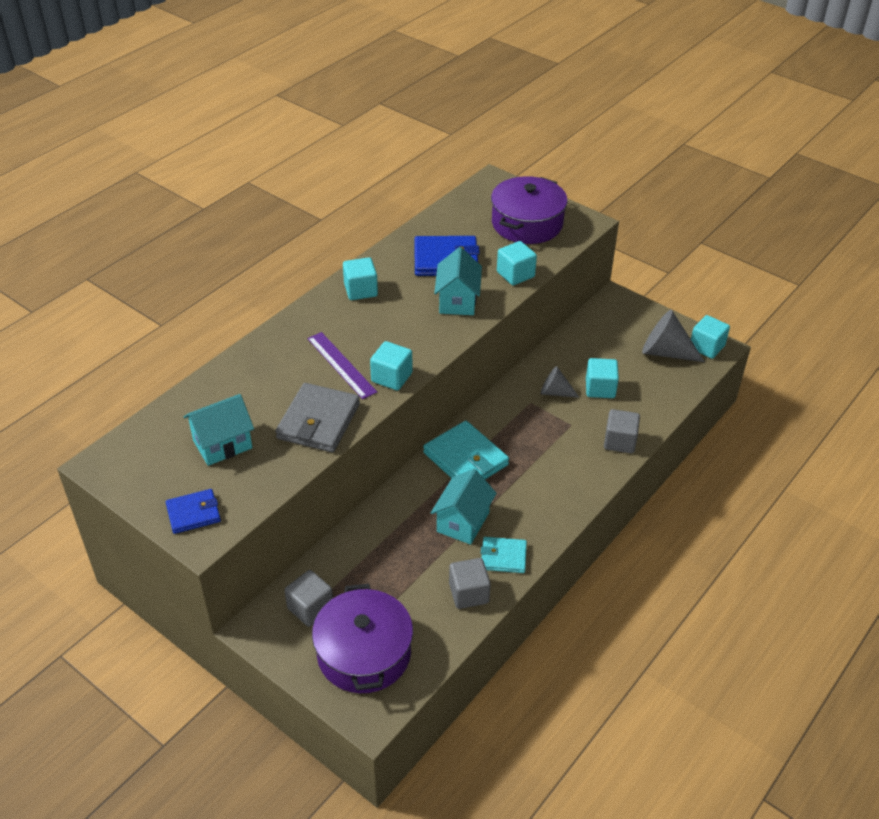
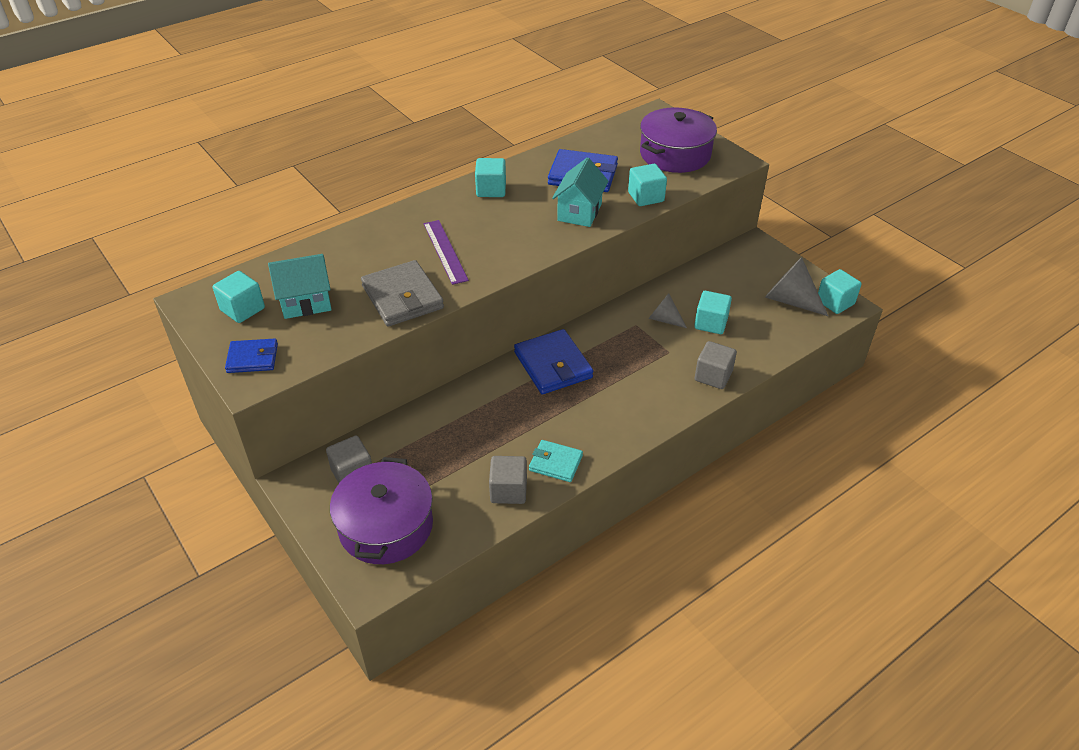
camera: 15 degrees right, 0 degrees up
grey wallet [275,383,360,452] -> grey wallet turned 60 degrees counterclockwise [361,260,444,327]
turquoise cube [370,341,413,391] -> turquoise cube moved to [213,271,265,323]
turquoise wallet [423,421,509,479] -> blue wallet [514,329,593,394]
turquoise house [431,469,497,545] -> none

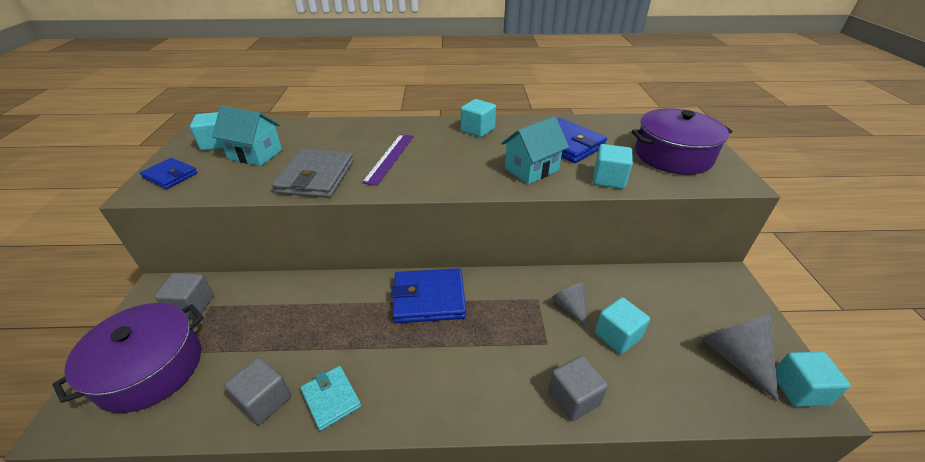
camera: 35 degrees right, 5 degrees down
blue wallet [514,329,593,394] -> blue wallet turned 75 degrees clockwise [391,268,466,323]

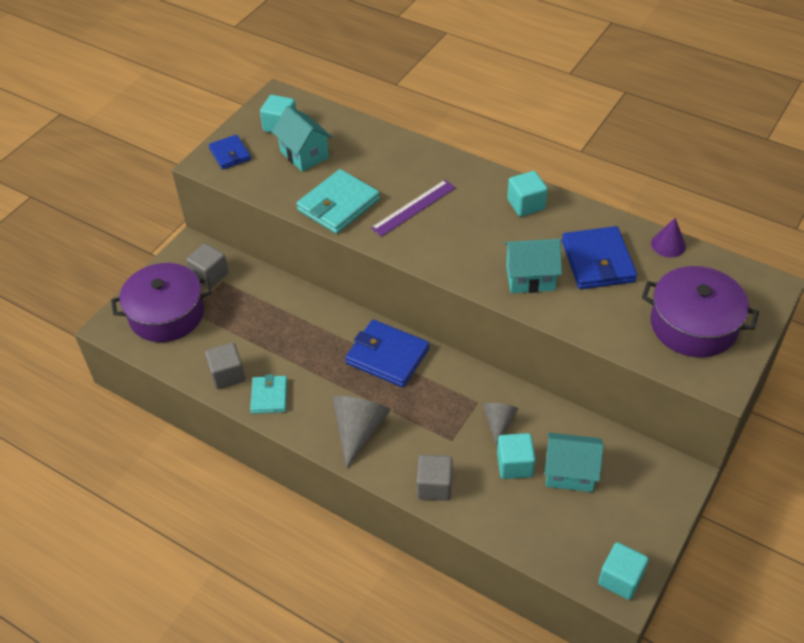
camera: 35 degrees right, 10 degrees up
grey wallet [272,149,354,198] -> turquoise wallet [296,169,380,234]
turquoise cube [593,144,633,189] -> none
grey cone [701,314,779,402] -> grey cone moved to [333,396,390,469]
none -> turquoise house [545,433,604,492]
none -> purple cone [651,218,686,258]

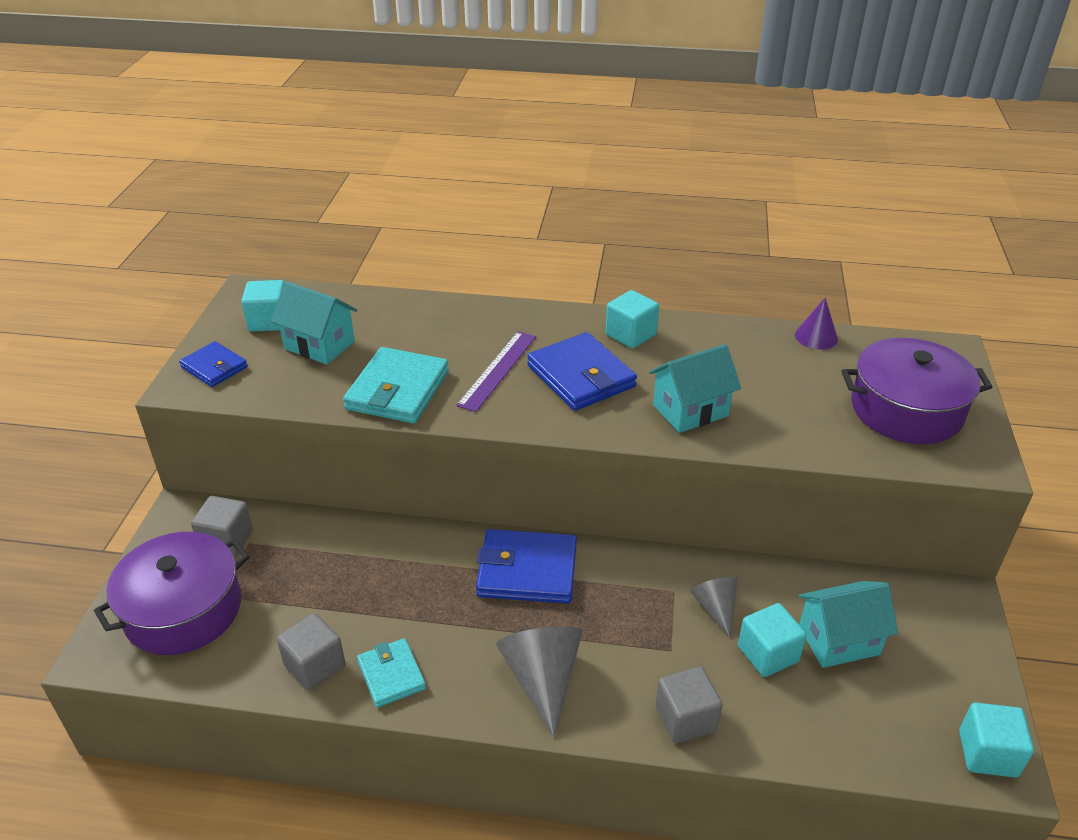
camera: 25 degrees left, 10 degrees down
blue wallet [562,226,637,289] -> blue wallet moved to [527,332,637,411]

